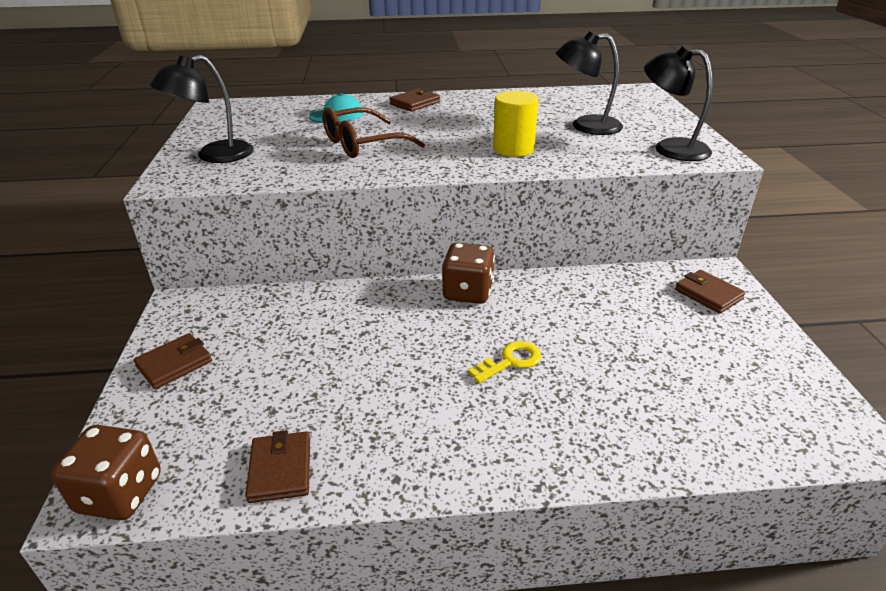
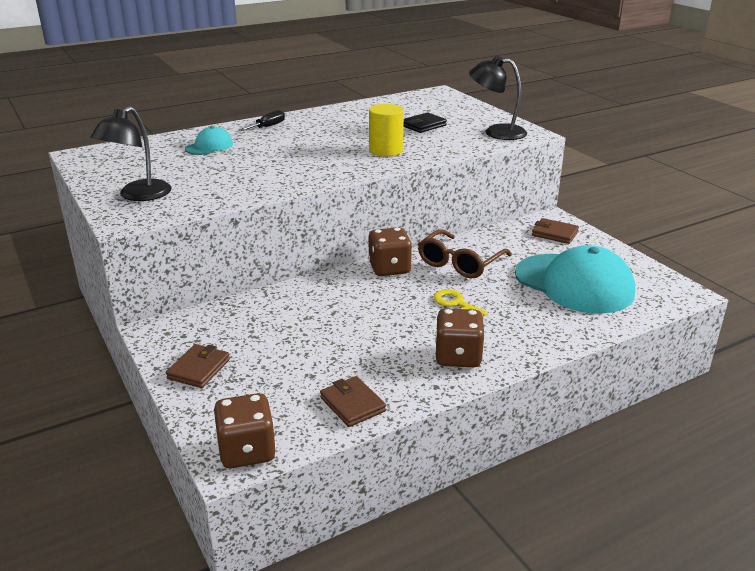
camera: 25 degrees left, 5 degrees down
brown glasses [323,107,425,158] -> brown glasses moved to [418,229,512,278]
brown wallet [389,89,440,111] -> black screwdriver [239,110,285,131]
yellow key [468,341,541,383] -> yellow key turned 75 degrees counterclockwise [433,289,488,316]
black lamp [556,31,623,135] -> black wallet [404,112,447,133]
none -> brown dice [435,308,485,367]
none -> turquoise cap [515,245,635,314]

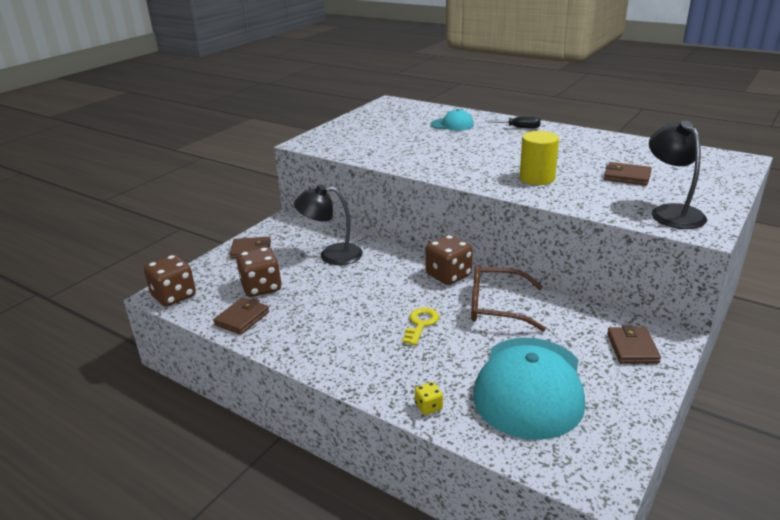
camera: 65 degrees right, 0 degrees up
black lamp [90,106,171,201] -> black lamp moved to [294,184,363,265]
black wallet [404,112,447,133] -> brown wallet [604,162,652,186]
brown dice [435,308,485,367] -> brown dice moved to [236,247,282,297]
none -> yellow dice [415,382,443,415]

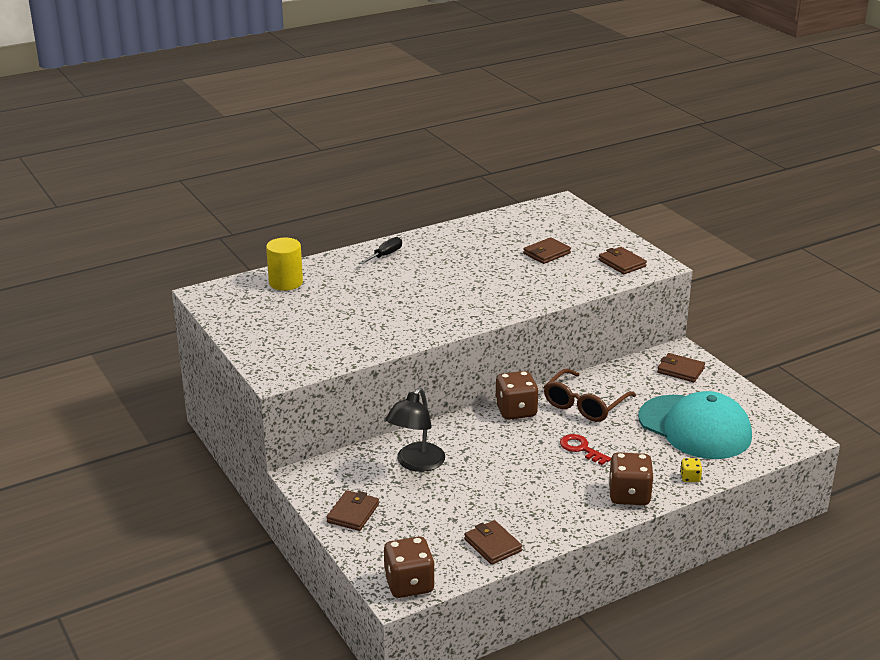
camera: 65 degrees left, 0 degrees up
brown dice [236,247,282,297] -> brown dice moved to [608,452,654,505]
yellow key [402,308,439,345] -> red key [560,434,611,465]
turquoise cap [430,109,474,131] -> none
yellow cylinder [520,131,559,185] -> yellow cylinder moved to [266,238,303,291]
black lamp [649,120,707,229] -> brown wallet [599,247,647,274]

